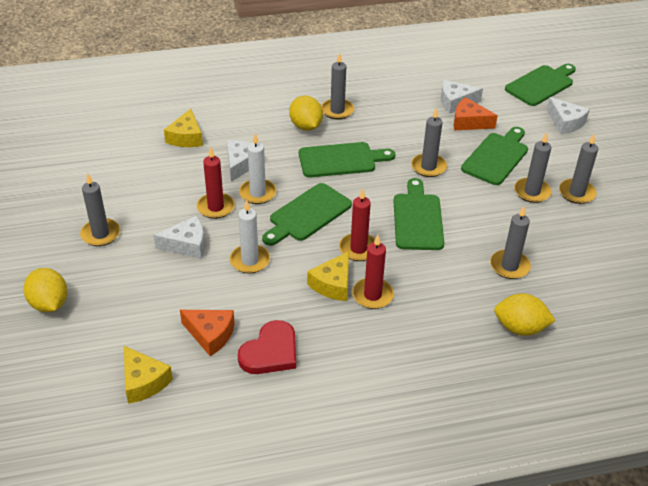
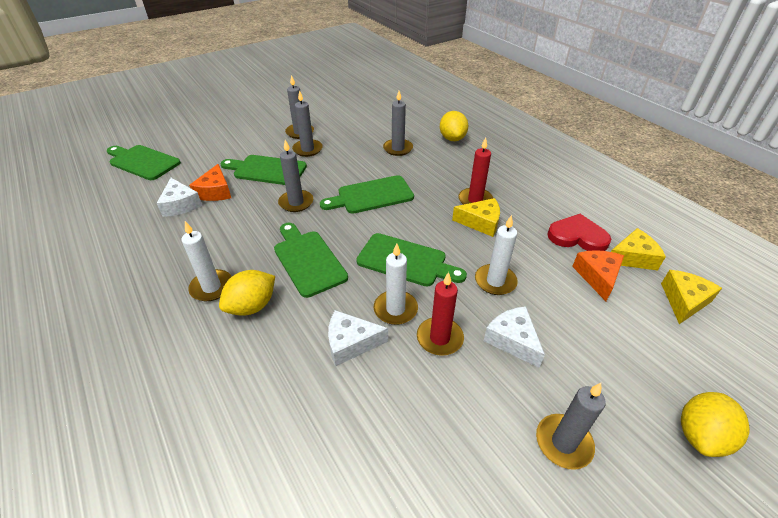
camera: 110 degrees left, 0 degrees up
yellow cheese [164,109,203,147] -> yellow cheese moved to [611,228,666,271]
grey candle [321,52,354,120] -> white candle [181,221,232,301]
red candle [339,188,375,261] -> none
white cheese [547,97,590,134] -> none

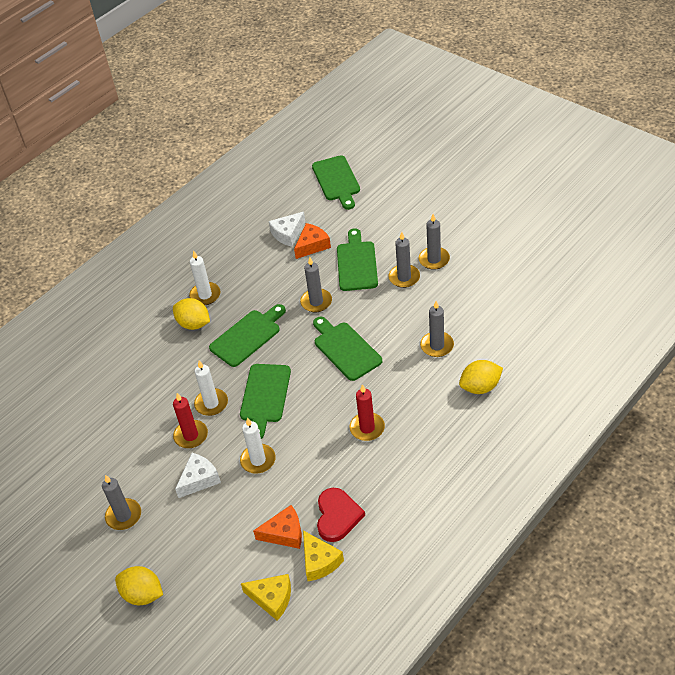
camera: 80 degrees right, 5 degrees up
green cutting board [107,145,181,180] -> green cutting board turned 150 degrees clockwise [312,155,360,210]
orange cheese [189,164,231,201] -> orange cheese turned 150 degrees clockwise [294,223,331,259]
white cheese [328,310,388,366] -> none
yellow cheese [452,198,500,237] -> none

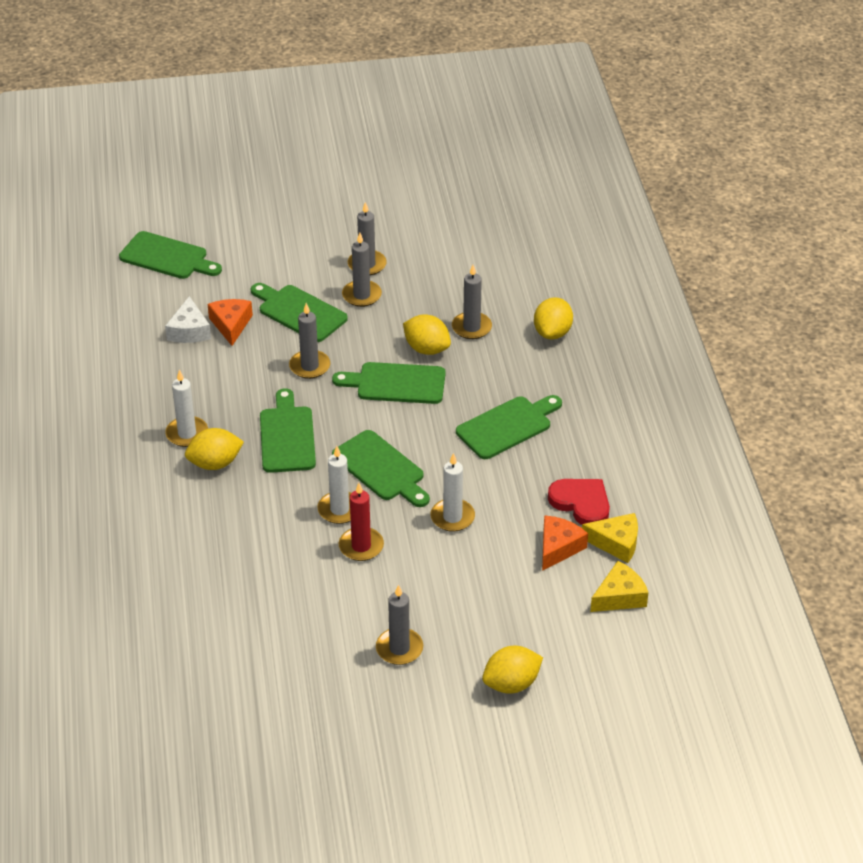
camera: 55 degrees left, 5 degrees down
white cheese [175,453,221,498] -> none
red candle [349,384,385,441] -> green cutting board [456,395,562,459]
none -> yellow lemon [403,314,451,355]

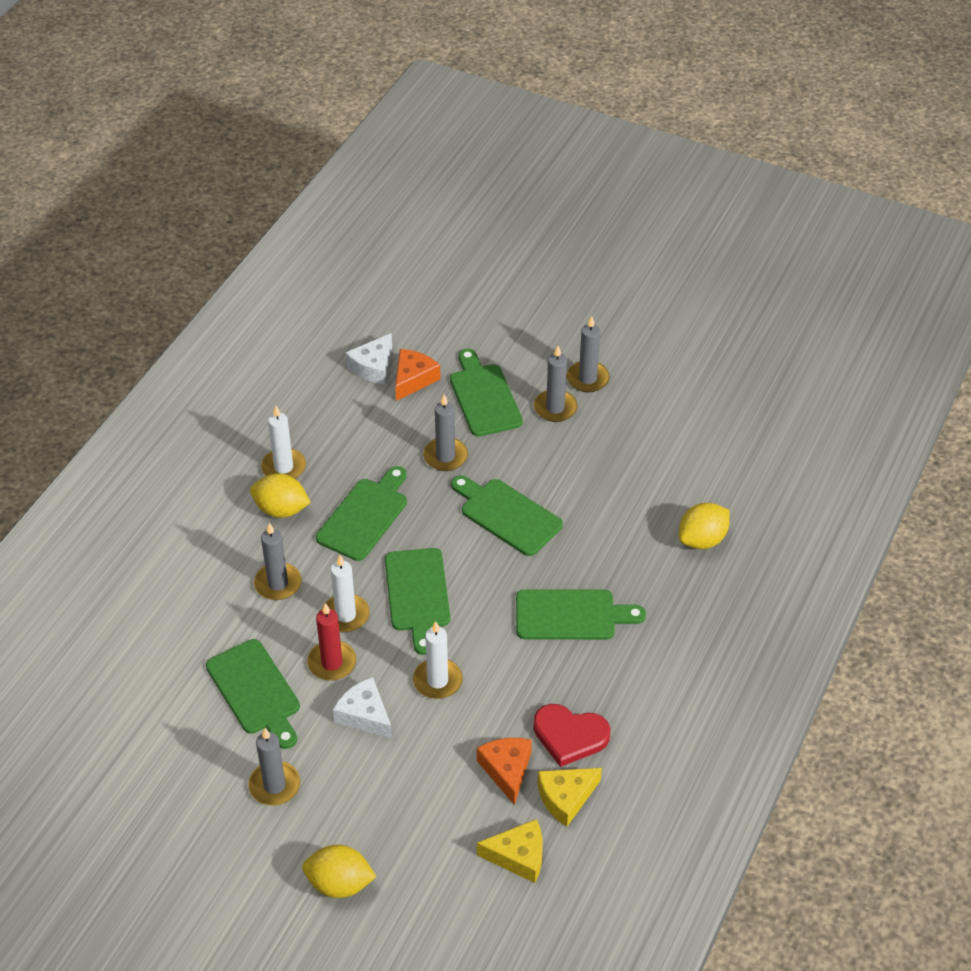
camera: 35 degrees right, 5 degrees up
green cutting board [119,231,222,279] -> green cutting board moved to [206,639,300,749]
yellow lemon [403,314,451,355] -> none
grey candle [452,265,492,339] -> grey candle moved to [254,523,301,600]
orange cheese [542,515,588,571] -> orange cheese turned 75 degrees counterclockwise [477,738,532,805]
red heart [548,479,610,525] -> red heart turned 120 degrees clockwise [533,704,610,767]
yellow cheese [582,513,638,563] -> yellow cheese turned 105 degrees clockwise [538,768,602,827]
none -> white cheese [333,677,392,739]

